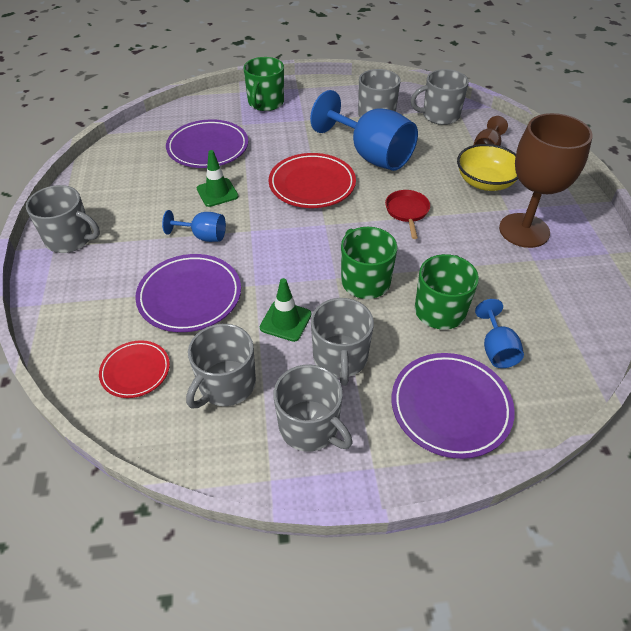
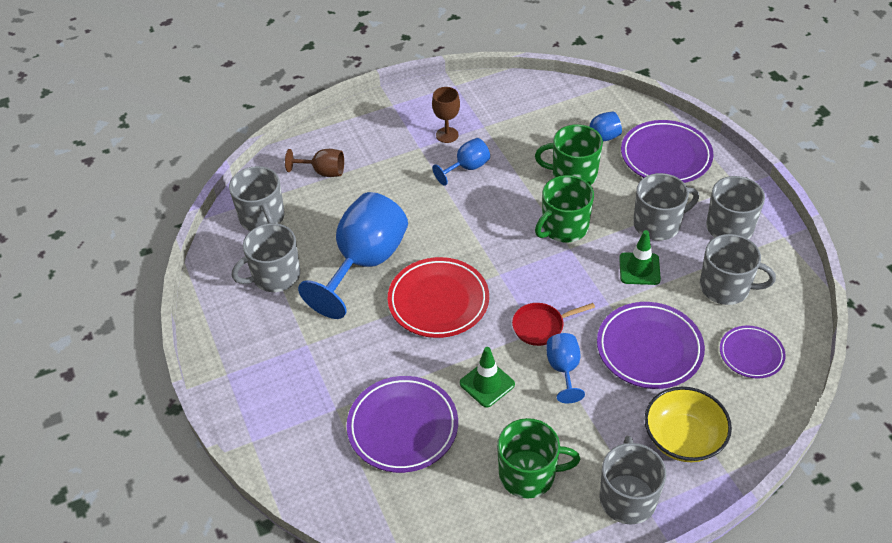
camera: 105 degrees left, 0 degrees up
red plate [99,340,170,398] -> purple plate [720,326,786,378]
green mug [243,57,284,111] -> green mug moved to [497,418,580,498]
red pan [385,190,430,239] -> red pan moved to [512,303,595,346]
yellow bowl [457,144,518,191] -> yellow bowl moved to [645,387,732,462]
brown goblet [499,113,593,248] -> brown goblet [432,87,460,143], size x0.49
none -> blue goblet [432,138,490,186]

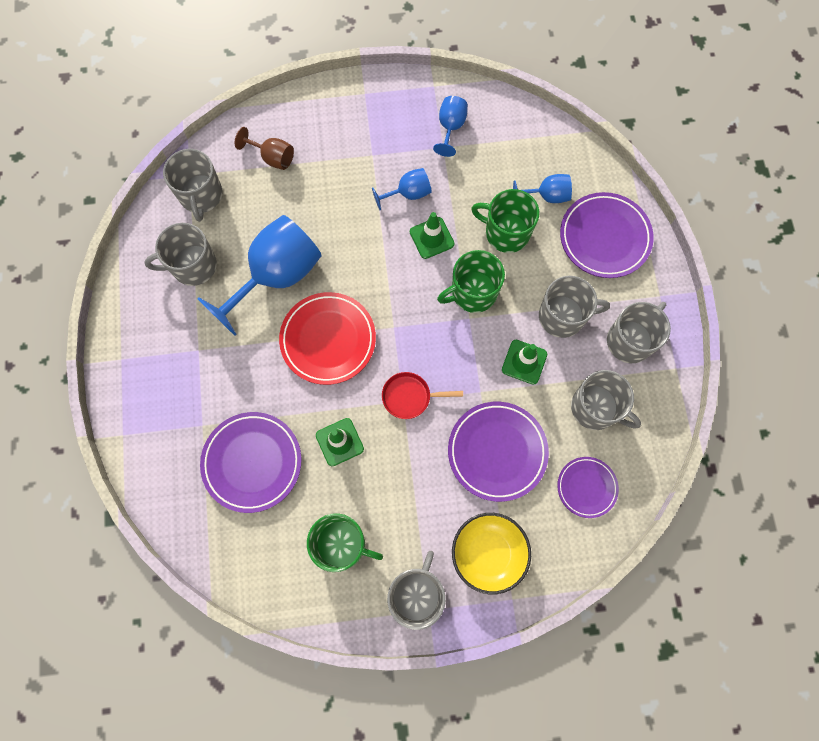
camera: 15 degrees right, 25 degrees up
brown goblet [432,87,460,143] -> none
blue goblet [547,333,585,403] -> blue goblet moved to [433,96,468,157]
none -> green traffic cone [410,212,454,259]

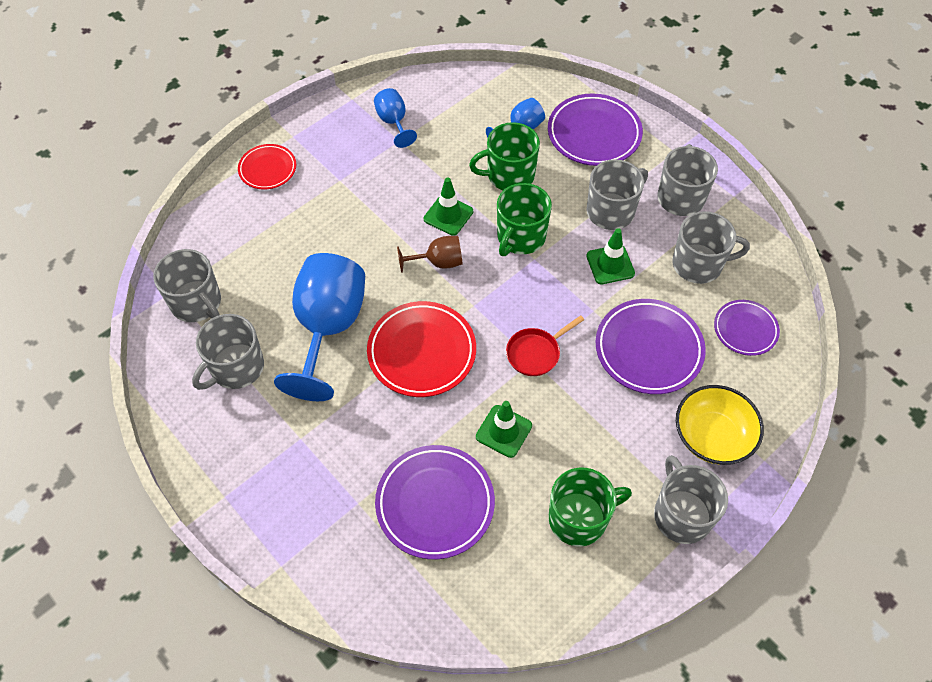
camera: 35 degrees left, 15 degrees down
brown goblet [235,127,294,170] -> brown goblet moved to [397,236,463,273]
blue goblet [372,168,432,210] -> none
none -> red plate [238,144,296,190]

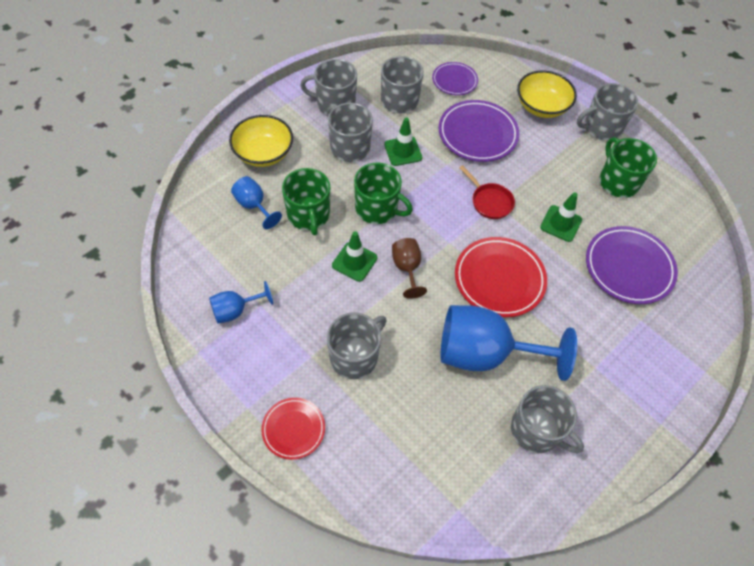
camera: 95 degrees left, 0 degrees up
grey mug [153,249,221,322] -> grey mug moved to [327,313,386,379]
purple plate [548,93,643,166] -> yellow bowl [229,115,293,167]

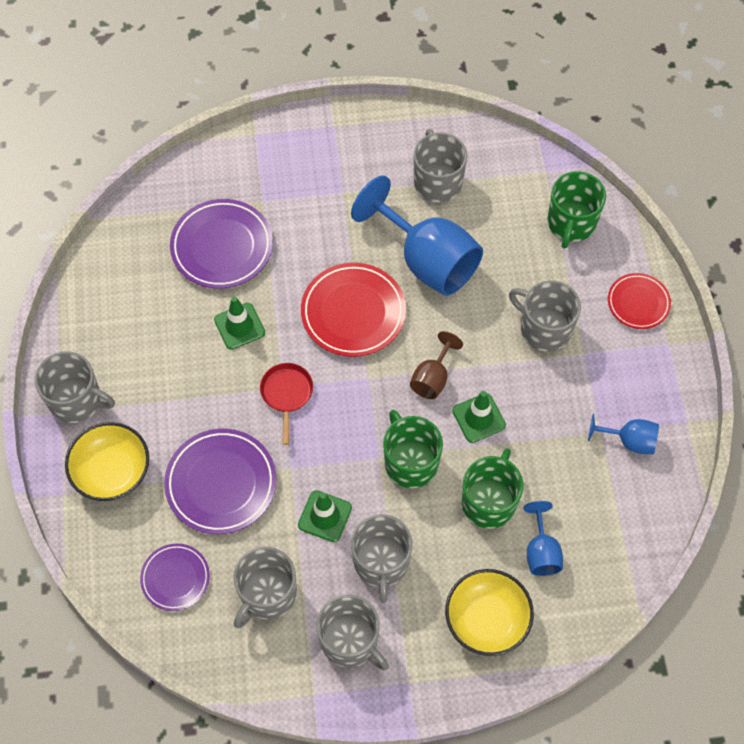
camera: 140 degrees left, 5 degrees up
grey mug [327,313,386,379] -> grey mug turned 45 degrees clockwise [509,280,581,352]
green mug [600,137,657,198] -> green mug moved to [547,171,606,249]

